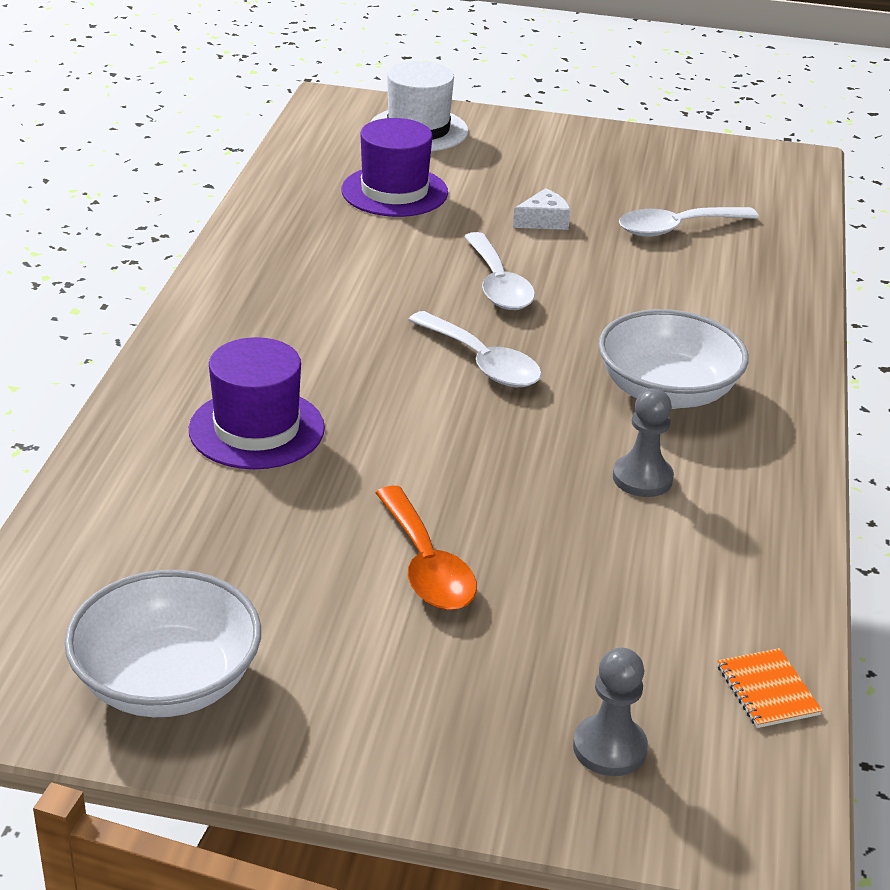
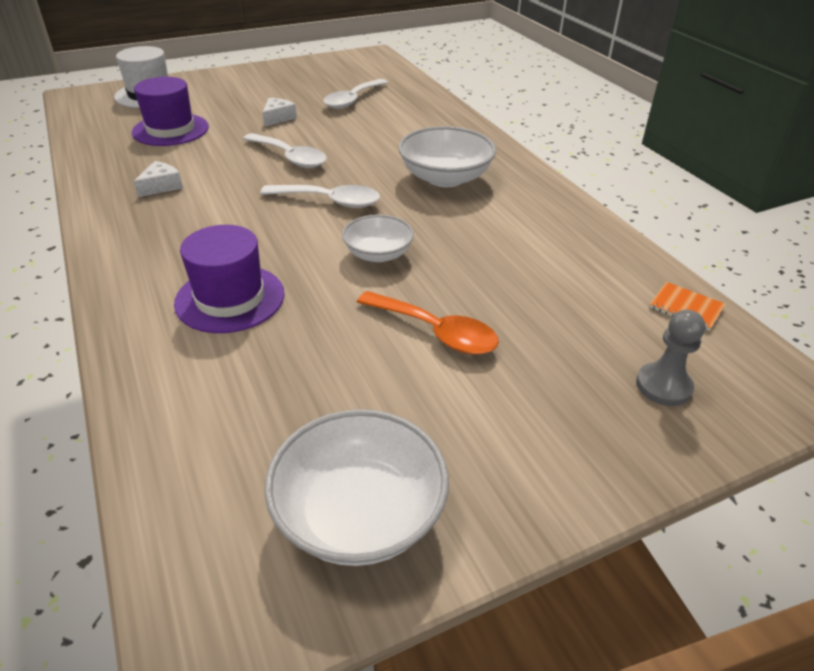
camera: 35 degrees left, 5 degrees up
grey pawn [613,388,674,497] -> none
none -> white cheese [133,161,183,197]
none -> white bowl [342,215,414,262]

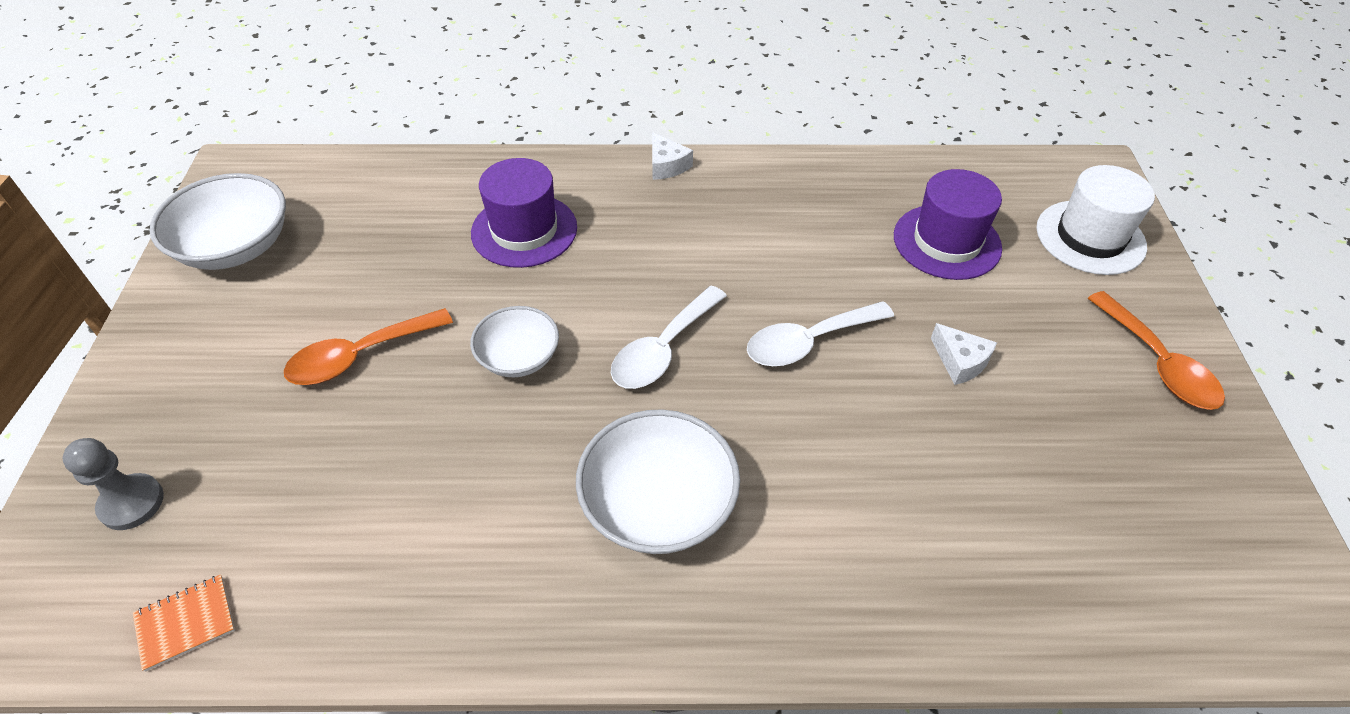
camera: 115 degrees right, 10 degrees up
white cheese [133,161,183,197] -> white cheese moved to [652,132,693,180]
white spoon [323,79,389,109] -> none
none -> orange spoon [1088,291,1225,410]

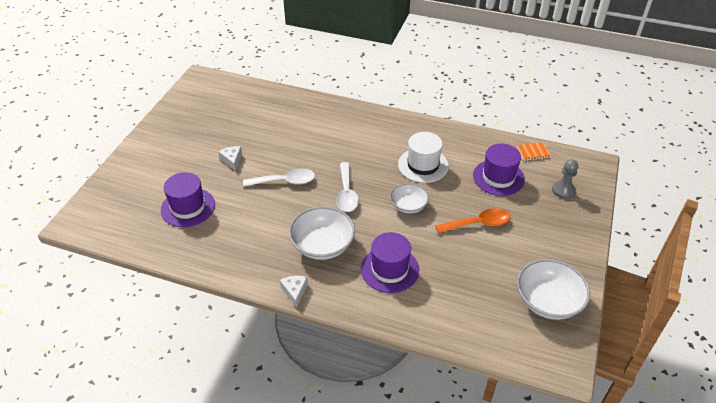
camera: 160 degrees left, 5 degrees down
white bowl [576,409,740,554] -> white bowl moved to [289,206,355,260]
white spoon [611,286,727,389] -> white spoon turned 120 degrees clockwise [336,162,359,212]
white hat [1036,165,1155,275] -> white hat moved to [398,132,449,183]
orange spoon [1088,291,1225,410] -> none
none -> purple hat [473,144,525,196]

